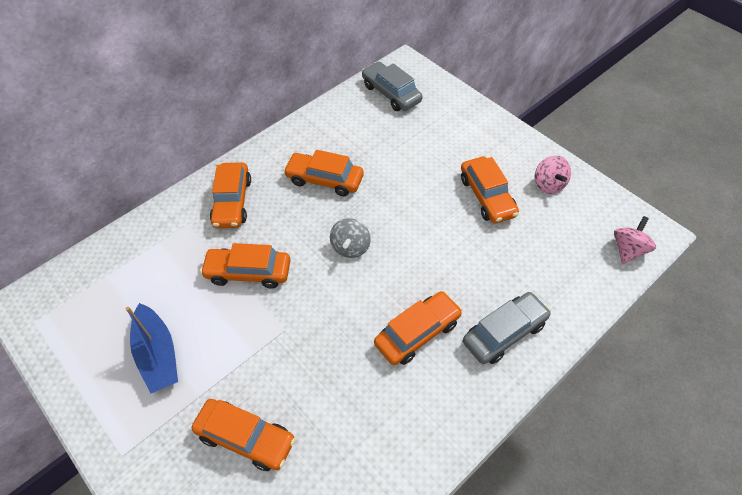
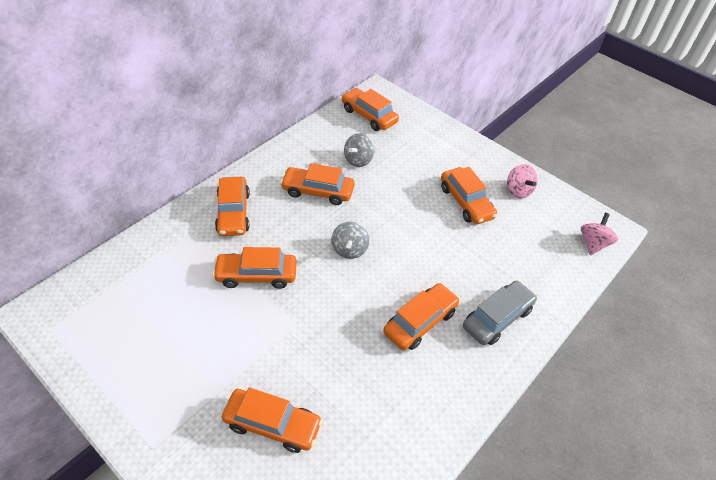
camera: 10 degrees left, 5 degrees down
blue boat [126,303,178,394] -> none
grey car [362,62,422,111] -> orange car [341,88,399,131]
none -> grey spinning top [344,133,374,167]

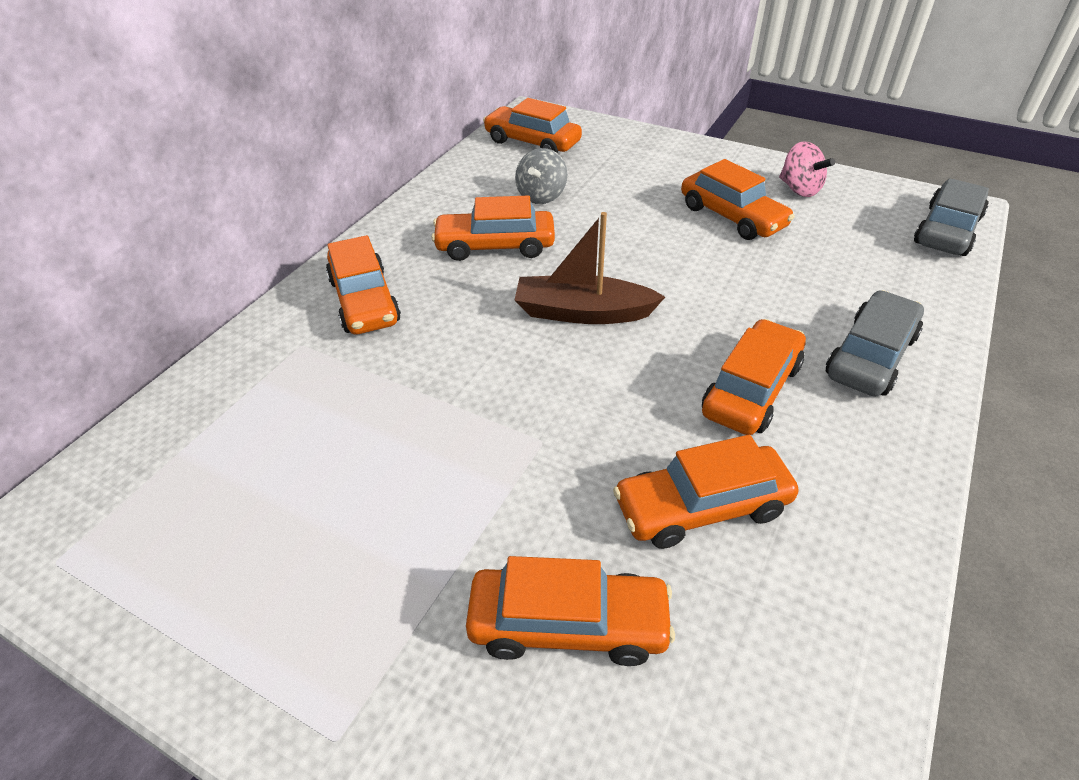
camera: 10 degrees left, 5 degrees down
orange car [212,247,297,289] -> orange car moved to [613,435,798,549]
grey spinning top [331,222,369,259] -> brown boat [514,212,665,324]
pink spinning top [581,213,618,255] -> grey car [914,178,989,256]

